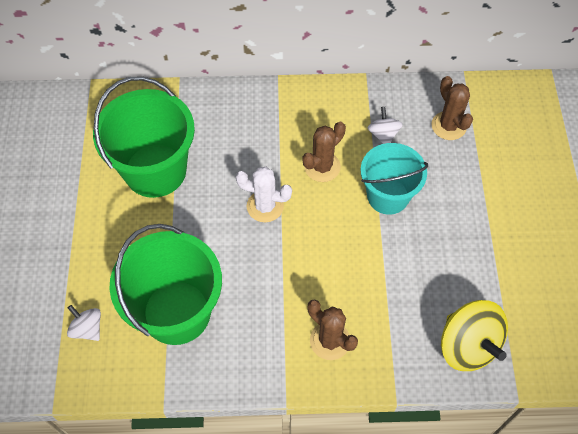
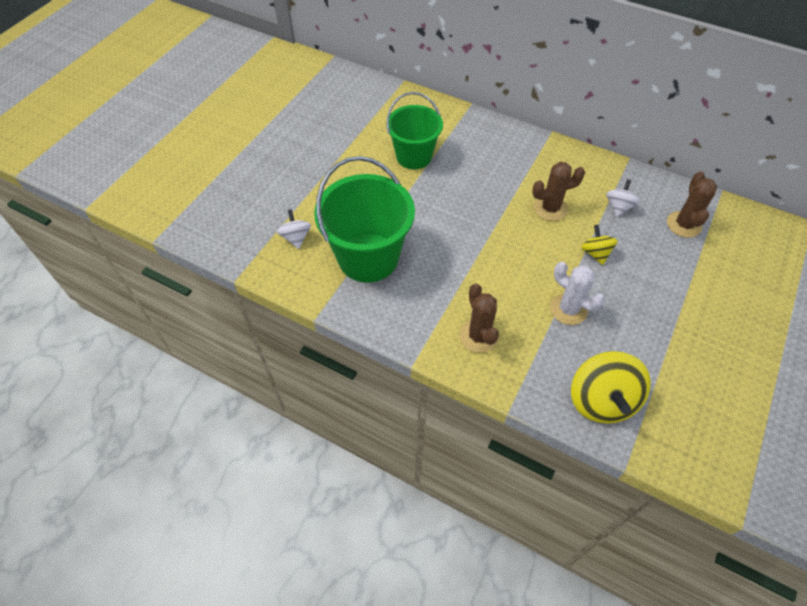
camera: 30 degrees right, 5 degrees down
green bucket [93,76,195,198] -> green bucket [386,92,443,169], size x0.67
white cactus [236,167,292,222] -> white cactus moved to [550,262,605,325]
turquoise bucket [361,143,428,215] -> yellow spinning top [581,225,618,265]

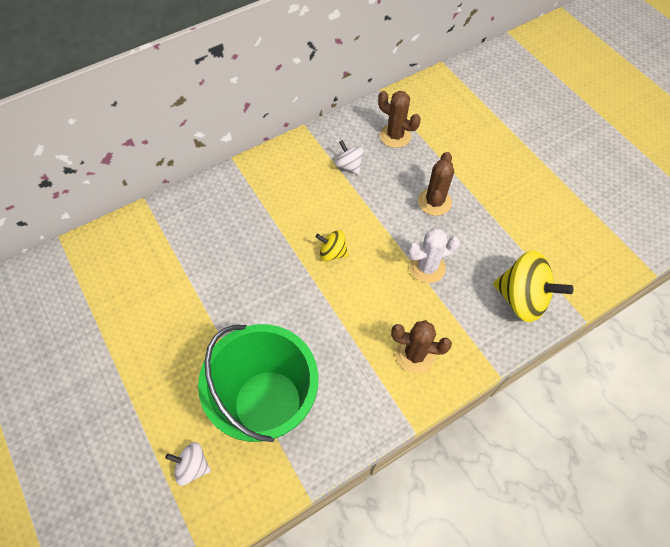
camera: 60 degrees left, 5 degrees up
green bucket [386,92,443,169] -> none
brown cactus [532,162,585,221] -> brown cactus moved to [418,152,454,216]
yellow spinning top [581,225,618,265] -> yellow spinning top moved to [316,230,348,261]

